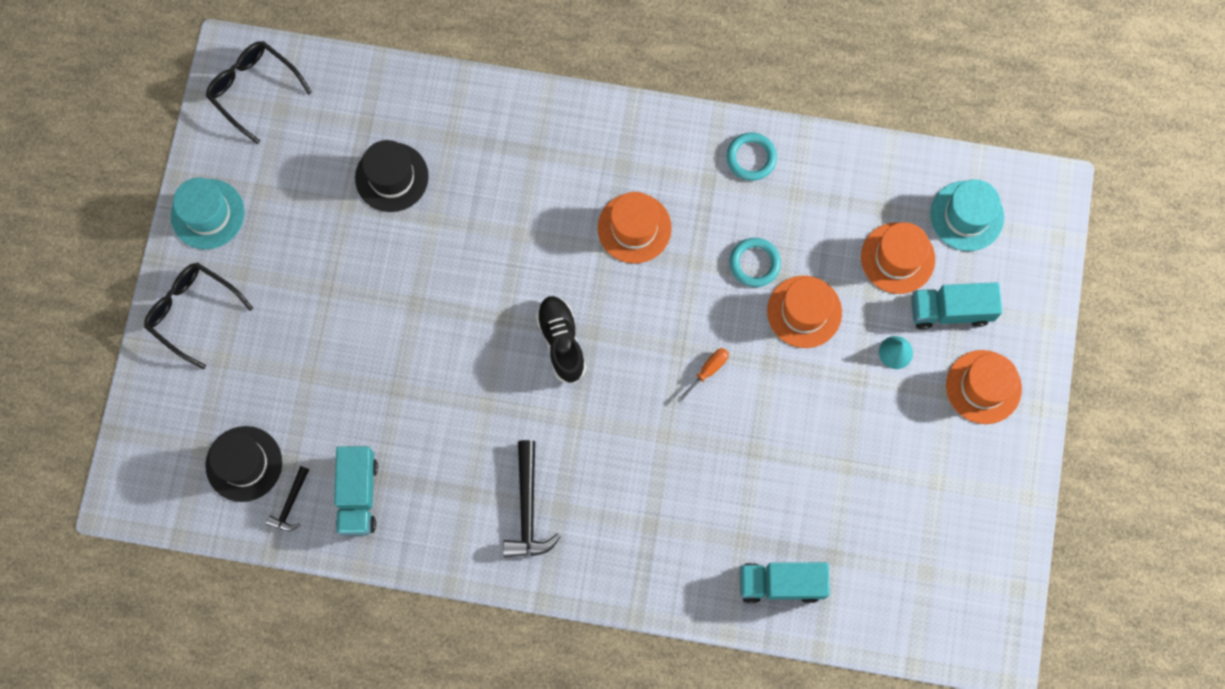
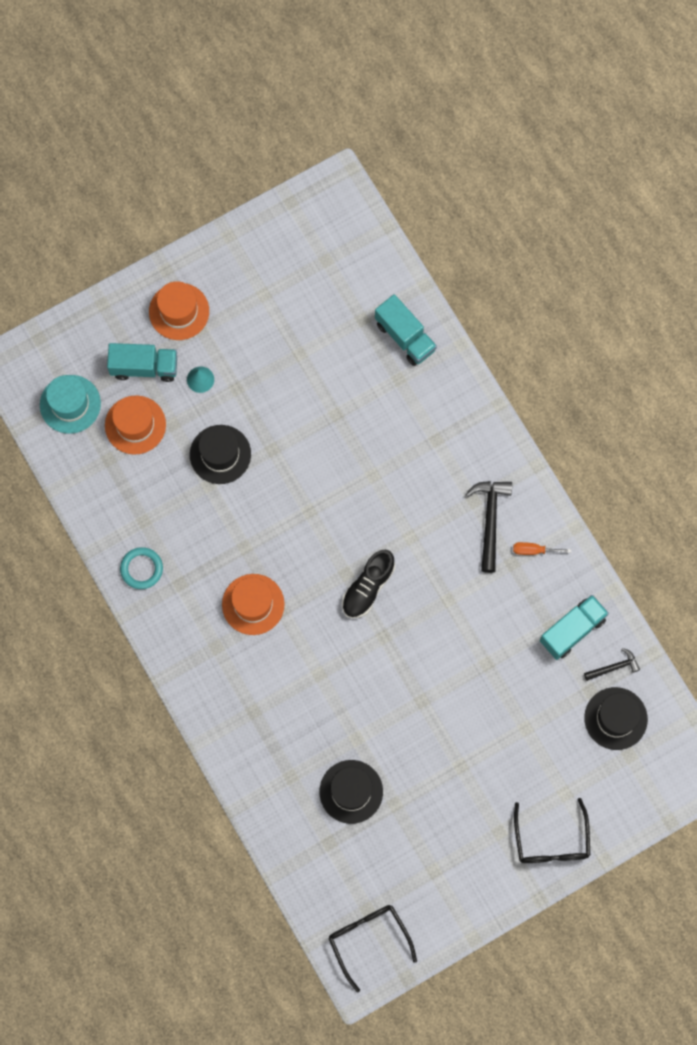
camera: 130 degrees left, 0 degrees up
turquoise hat [171,178,245,249] -> none
black glasses [206,41,312,144] -> black glasses turned 150 degrees clockwise [328,905,417,992]
black hammer [503,440,561,558] -> black hammer turned 45 degrees counterclockwise [466,481,512,573]
orange screwdriver [677,348,729,403] -> orange screwdriver moved to [513,542,571,555]
turquoise ring [730,238,781,287] -> none
orange hat [767,276,842,348] -> black hat [190,425,251,484]
turquoise truck [911,282,1002,329] -> turquoise truck turned 45 degrees counterclockwise [107,343,177,382]

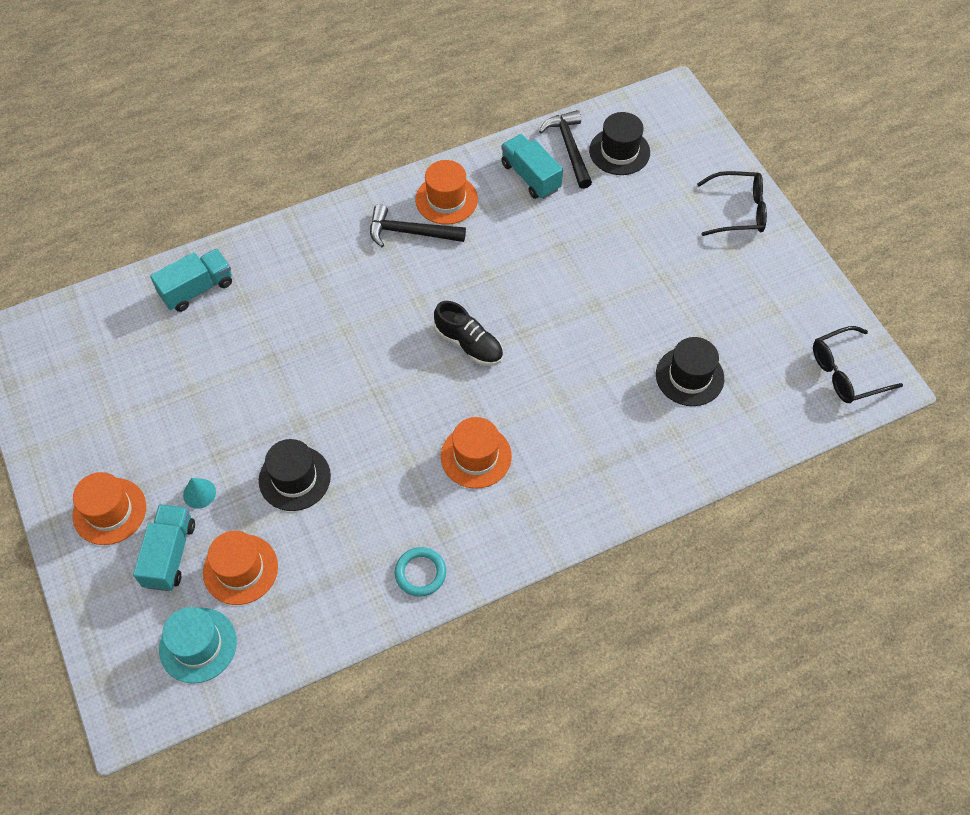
camera: 85 degrees left, 15 degrees down
orange screwdriver [513,542,571,555] -> orange hat [415,160,478,224]
black hammer [584,648,640,681] -> black hammer [539,110,592,189], size x1.74

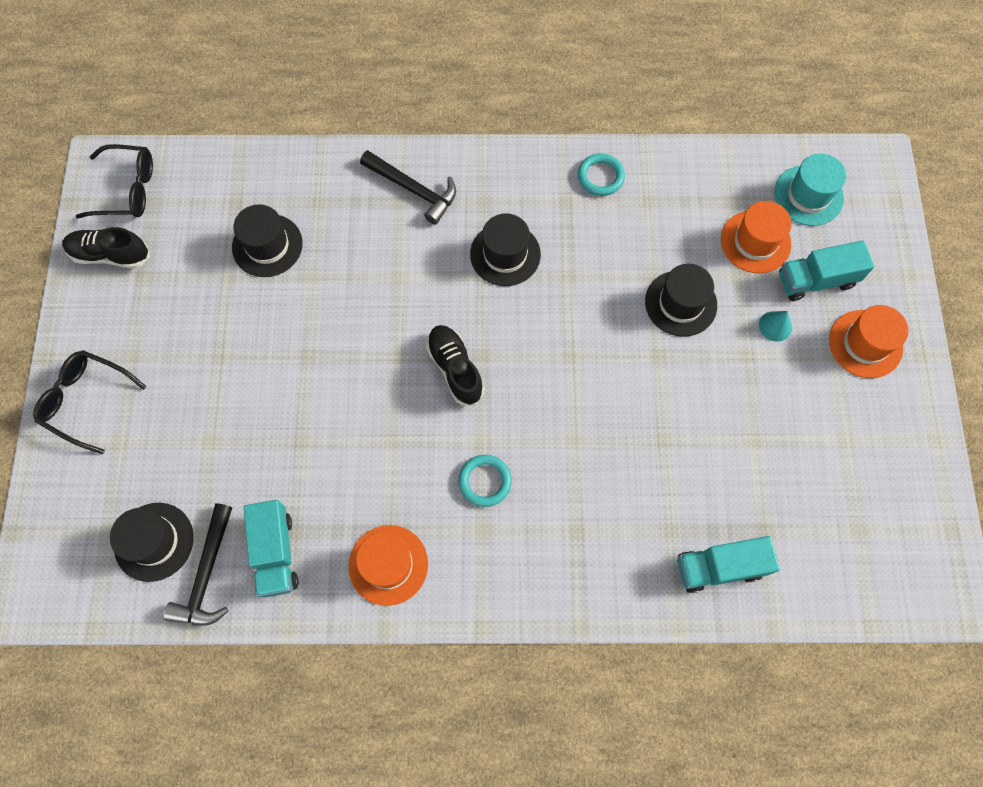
camera: 155 degrees left, 10 degrees up
turquoise truck [133,504,195,591] -> turquoise truck turned 45 degrees clockwise [779,240,875,301]
black hammer [370,204,466,247] -> black hammer moved to [360,150,456,225]
orange hat [441,417,512,489] -> black hat [470,214,541,286]
none -> black shoe [62,227,150,268]
none -> turquoise ring [458,455,512,507]

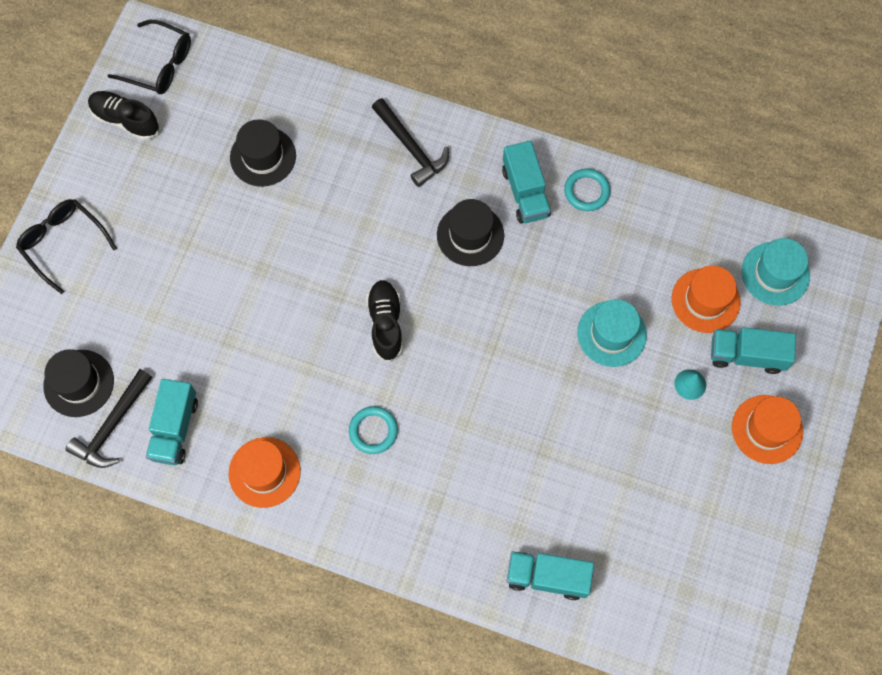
camera: 20 degrees right, 0 degrees up
black hat [645,264,717,337] -> turquoise hat [577,299,647,367]
none -> turquoise truck [502,141,551,224]

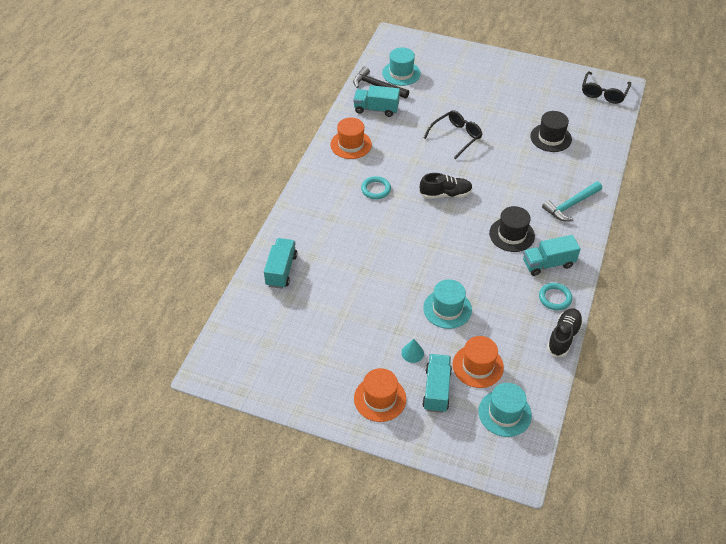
camera: 90 degrees right, 20 degrees down
black glasses [16,199,117,294] -> black glasses moved to [424,110,482,159]
black hat [43,349,114,417] -> turquoise hat [382,47,421,86]
black shoe [88,91,159,140] -> black shoe moved to [547,308,583,357]
black hammer [372,98,449,187] -> turquoise hammer [542,181,602,221]

